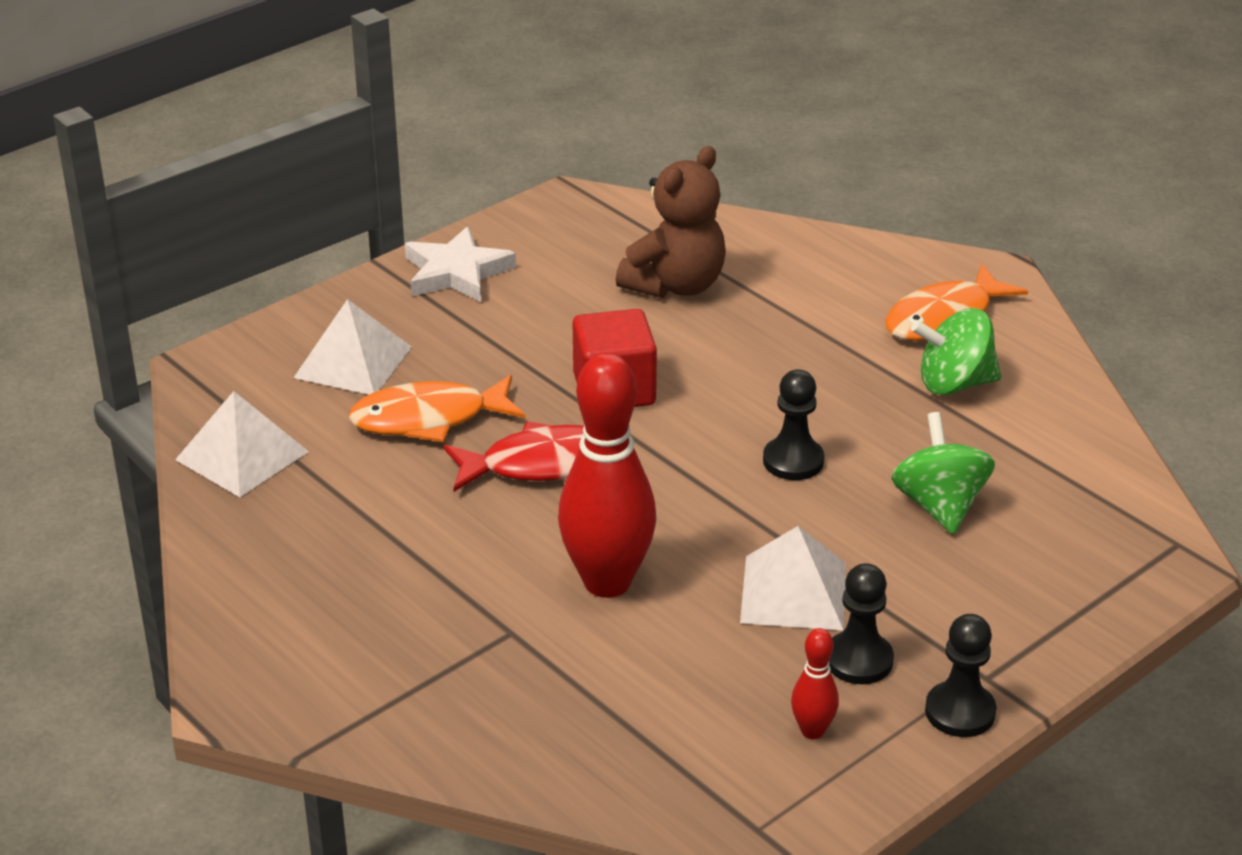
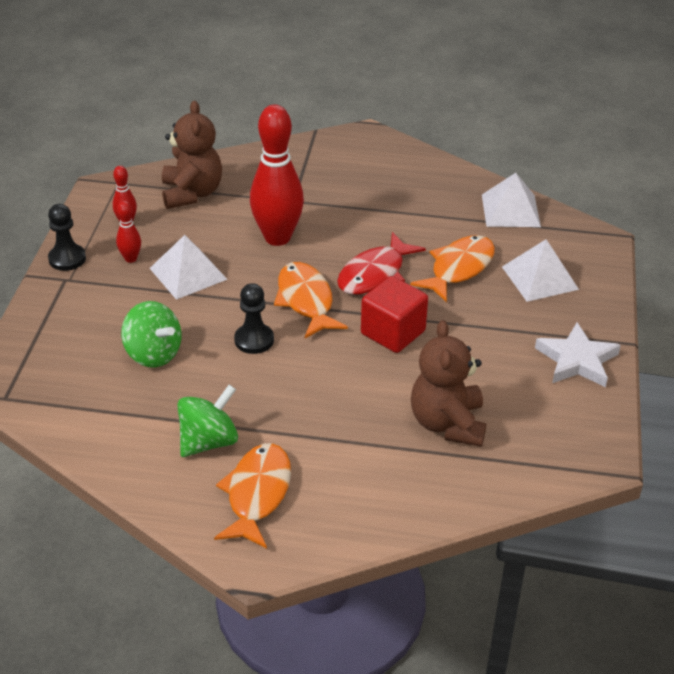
camera: 140 degrees right, 5 degrees up
black pawn [829,563,894,684] -> red bowling pin [116,201,141,263]
none -> brown teddy bear [162,101,222,209]
none -> orange fish [274,262,348,338]

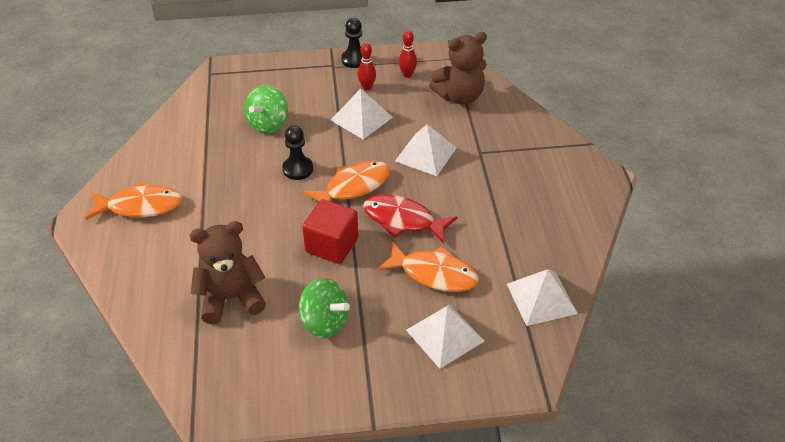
camera: 75 degrees right, 5 degrees up
green spinning top [177,385,238,457] -> green spinning top moved to [299,278,350,338]
red bowling pin [250,104,304,246] -> white pyramid [395,124,456,176]
white star [535,322,621,387] -> none

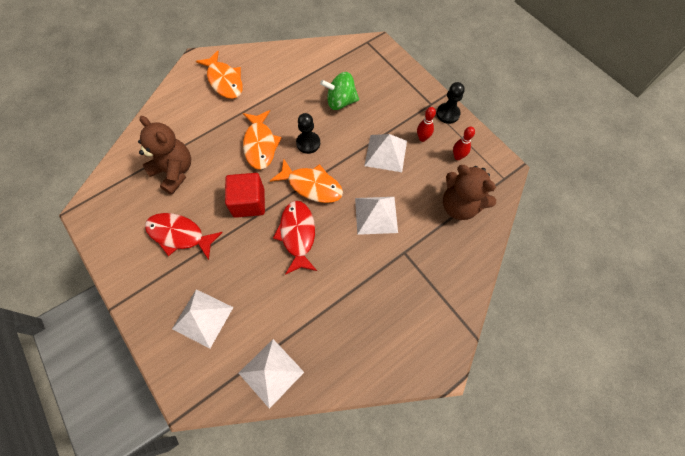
camera: 60 degrees right, 20 degrees up
green spinning top [299,278,350,338] -> red fish [145,213,223,260]
orange fish [377,241,478,292] -> orange fish moved to [243,110,282,170]

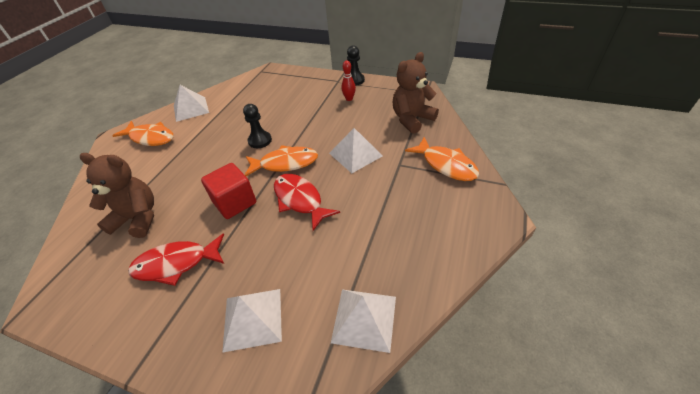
camera: 30 degrees left, 20 degrees down
orange fish [243,110,282,170] -> orange fish moved to [405,137,479,181]
green spinning top [320,72,359,110] -> none
white pyramid [364,134,407,172] -> white pyramid moved to [174,85,209,122]
brown teddy bear [443,165,496,220] -> brown teddy bear turned 135 degrees clockwise [393,52,439,134]
red bowling pin [453,127,475,160] -> none

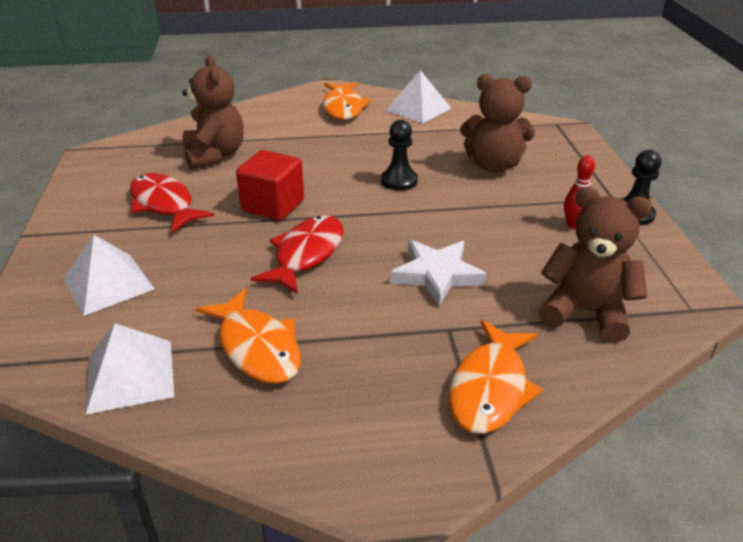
camera: 60 degrees right, 10 degrees down
orange fish [245,145,318,176] -> orange fish moved to [196,289,301,384]
white pyramid [329,128,383,173] -> white star [390,240,487,306]
none -> brown teddy bear [460,74,535,173]

